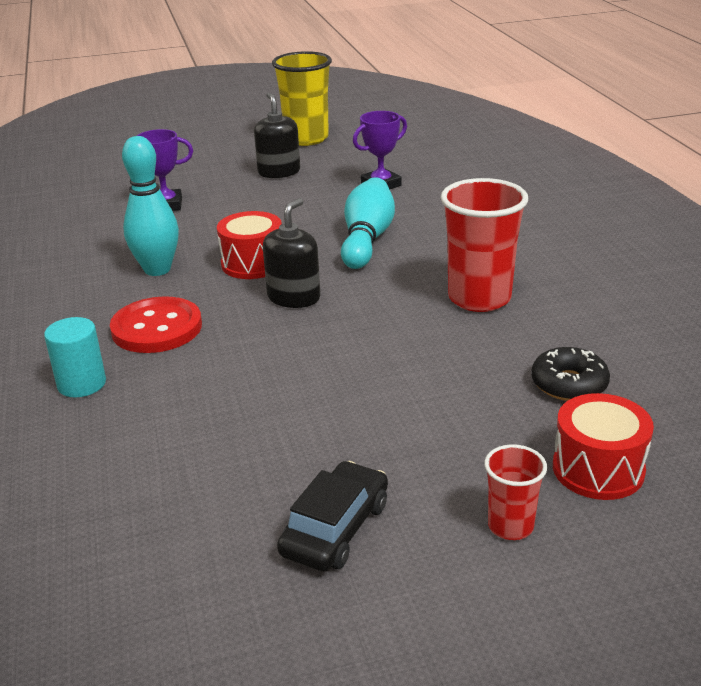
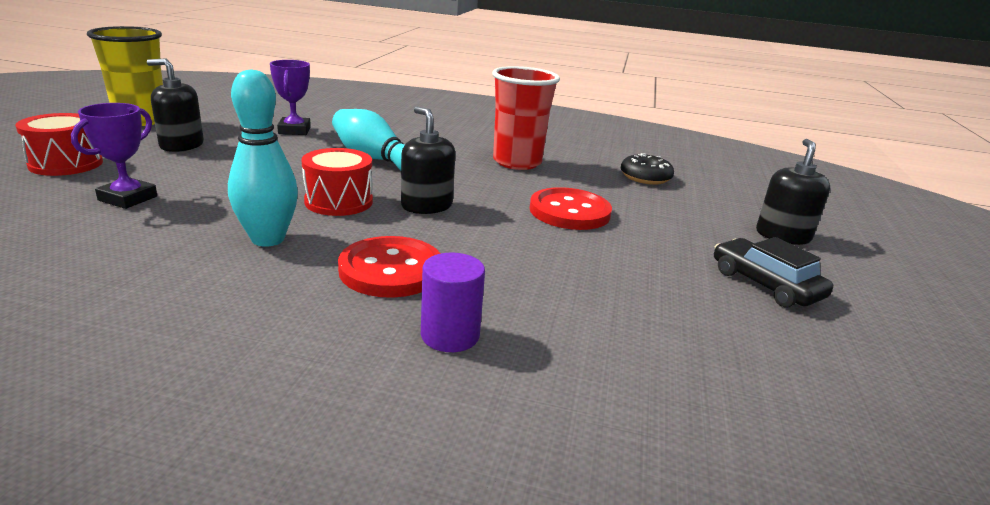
camera: 65 degrees left, 5 degrees down
turquoise cylinder [44,317,106,397] -> purple cylinder [421,252,485,352]
red cup [484,444,547,540] -> black soap dispenser [756,139,830,245]
red drum [553,393,654,500] -> red drum moved to [15,113,103,176]
none -> red button [530,187,612,230]

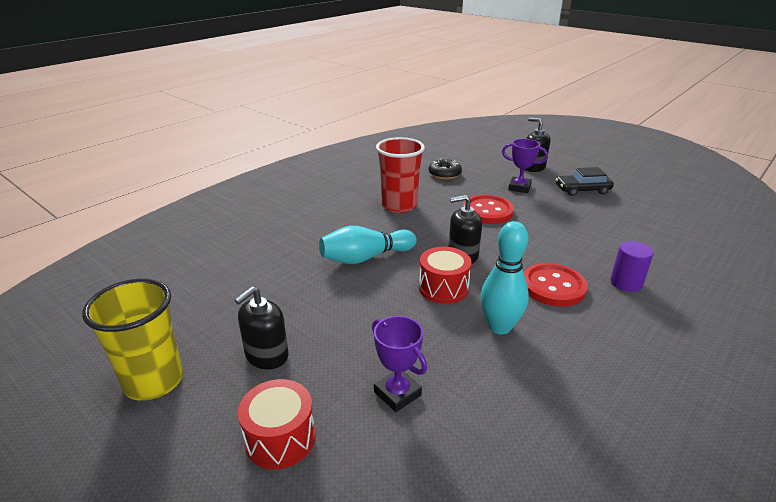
camera: 60 degrees left, 5 degrees up
purple trophy [270,60,311,135] -> purple trophy moved to [502,139,548,193]

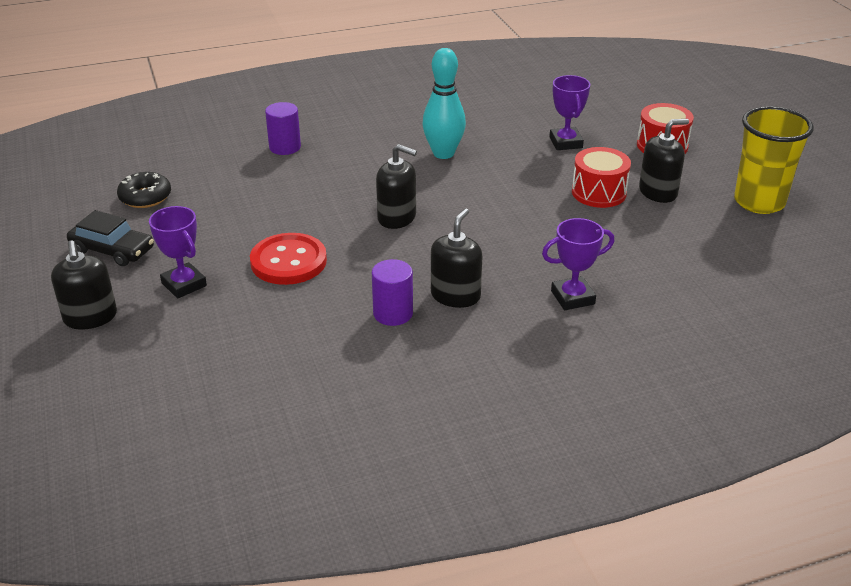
camera: 150 degrees left, 5 degrees up
turquoise bowling pin [319,226,417,264] -> none
red cup [376,137,425,213] -> purple cylinder [372,259,413,326]
red drum [419,247,472,304] -> red drum moved to [572,147,631,208]
black donut [429,159,462,179] -> black donut moved to [117,172,171,208]
red button [524,263,588,307] -> none
none -> black soap dispenser [431,208,482,308]
none -> purple trophy [542,218,614,310]

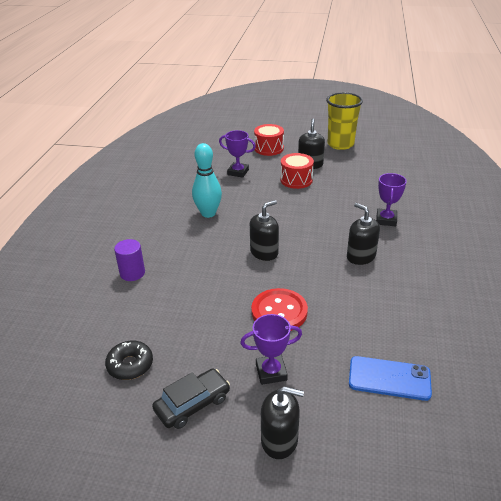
camera: 60 degrees left, 0 degrees up
purple cylinder [372,259,413,326] -> none
none -> blue phone [349,356,432,401]

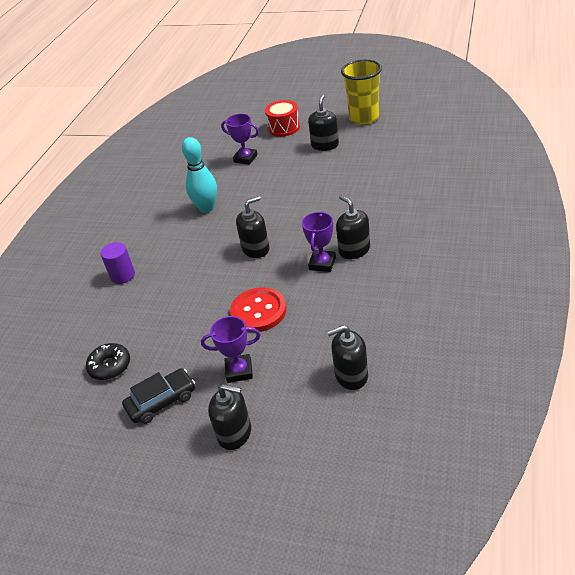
camera: 10 degrees right, 5 degrees up
red drum [280,153,314,189] -> none
blue phone [349,356,432,401] -> black soap dispenser [327,325,368,390]
purple trophy [376,173,407,226] -> purple trophy moved to [302,211,336,272]

